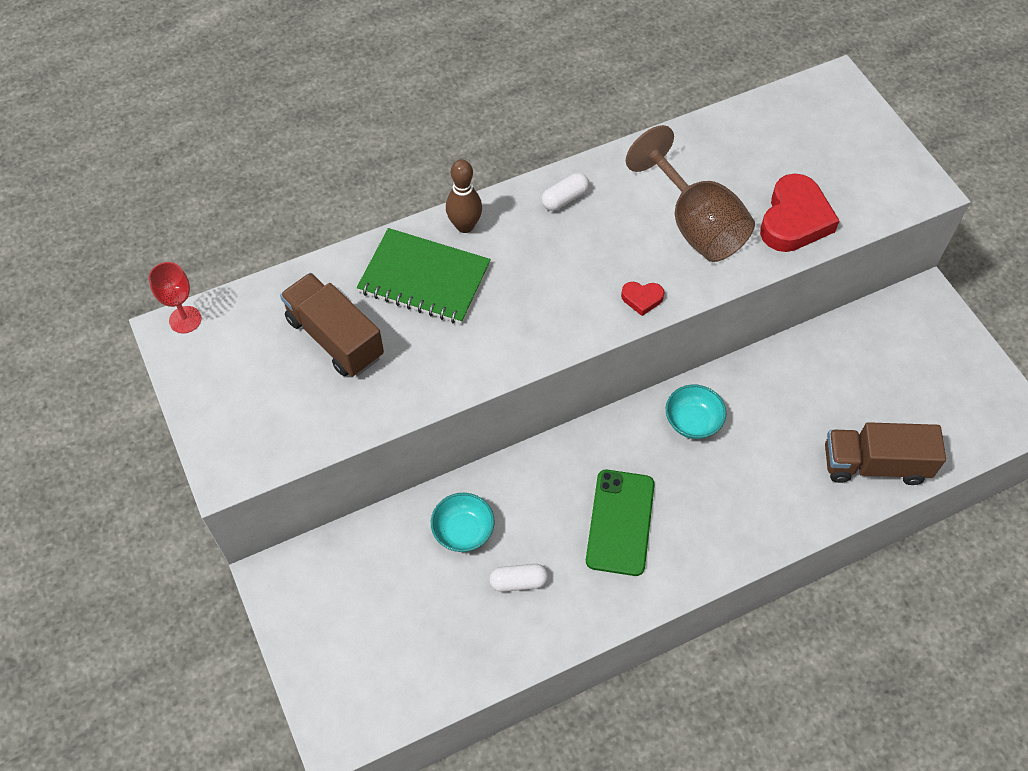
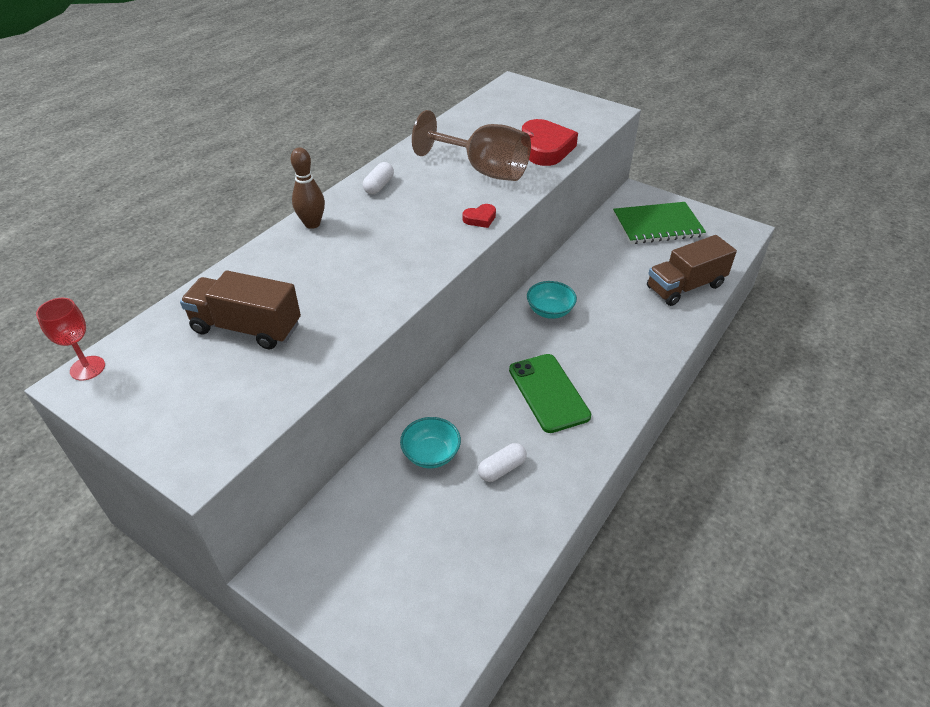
camera: 30 degrees left, 15 degrees down
green notebook [357,228,491,324] -> green notebook moved to [613,202,706,244]

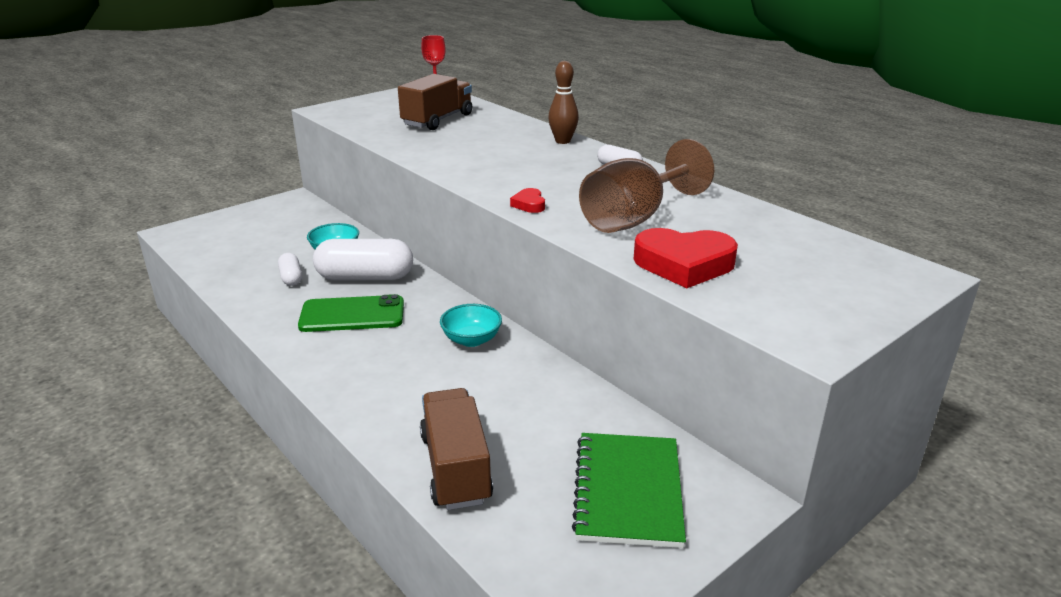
camera: 105 degrees right, 15 degrees down
none -> white capsule [313,239,413,280]

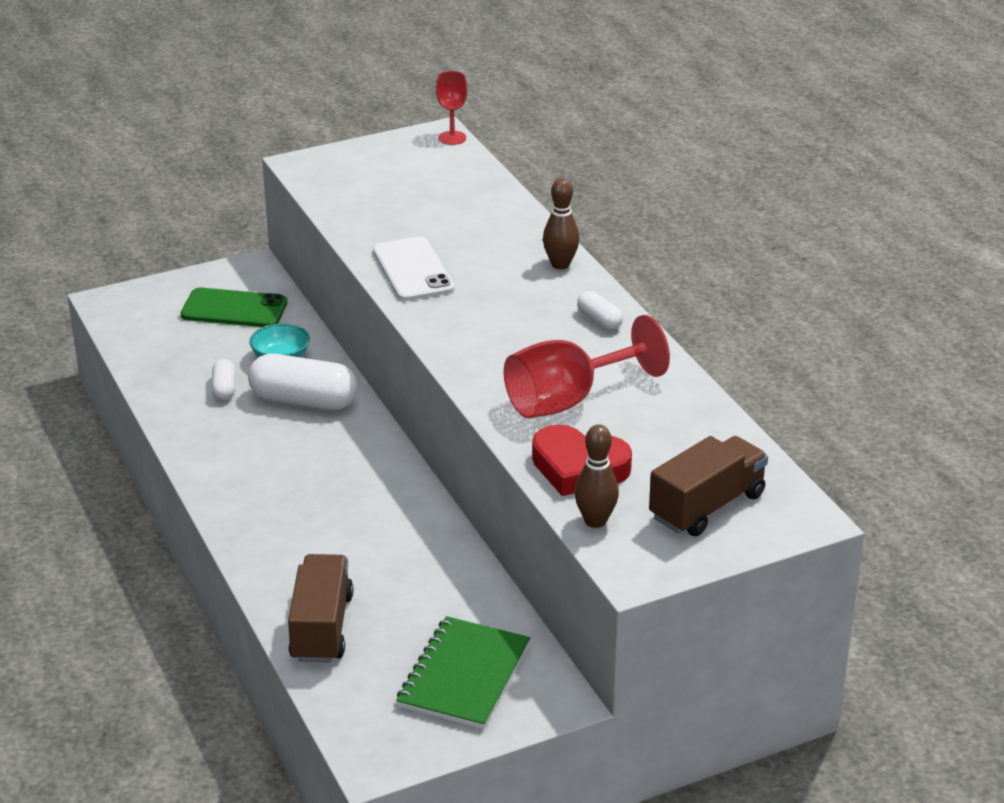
camera: 15 degrees right, 5 degrees up
green phone [298,294,404,332] -> green phone moved to [181,288,287,327]
brown truck [398,74,472,130] -> brown truck moved to [649,436,768,536]
turquoise bowl [440,304,502,347] -> none
red heart [510,188,545,213] -> none
brown goblet [579,139,714,233] -> red goblet [504,315,670,418]
none -> white phone [373,236,455,301]
none -> brown bowling pin [575,424,619,528]

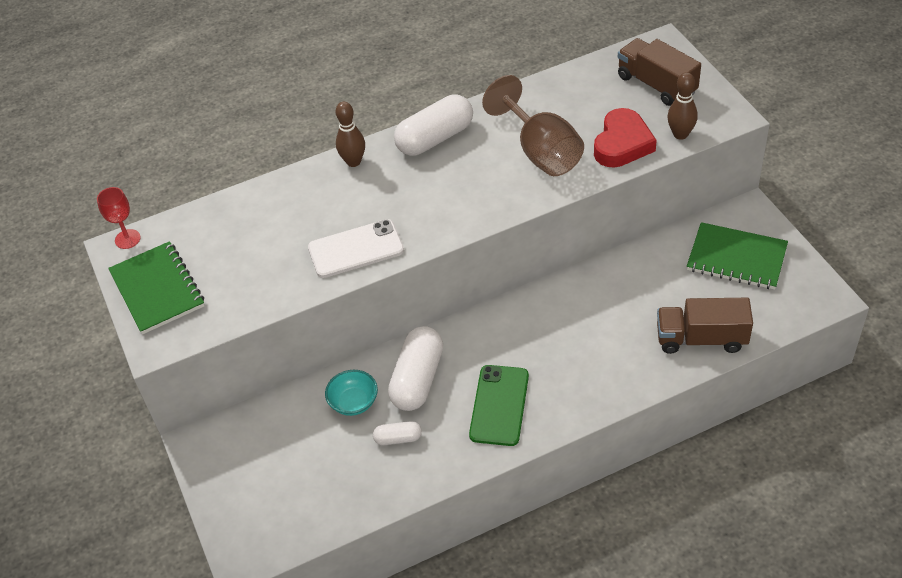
camera: 85 degrees left, 15 degrees up
green phone [181,288,287,327] -> green phone moved to [469,365,529,446]
red goblet [504,315,670,418] -> brown goblet [482,75,584,176]
white capsule [577,291,623,330] -> white capsule [394,95,473,156], size x2.01
none -> green notebook [108,241,204,335]

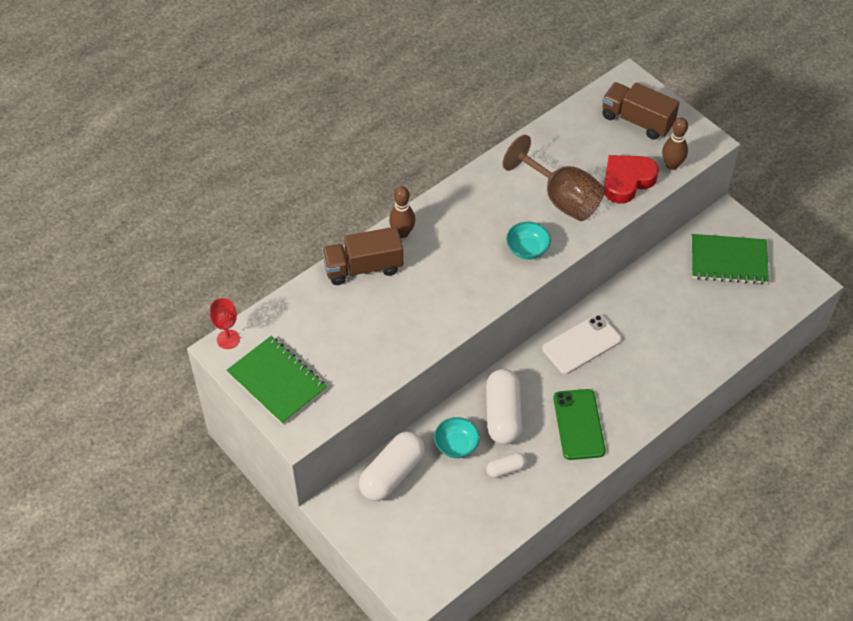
camera: 20 degrees left, 5 degrees up
white phone [308,219,404,278] -> white phone moved to [542,314,621,374]
white capsule [394,95,473,156] -> white capsule moved to [359,432,425,501]
red heart [594,108,657,168] -> red heart turned 135 degrees counterclockwise [604,155,659,204]
brown truck [657,298,753,354] -> brown truck moved to [322,227,403,285]
none -> turquoise bowl [506,222,551,260]

